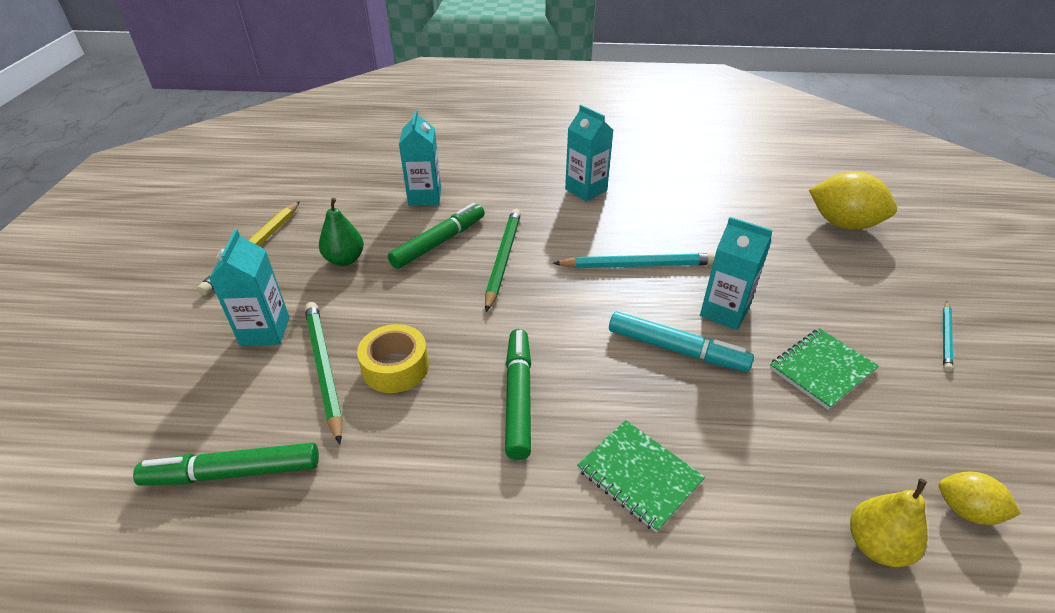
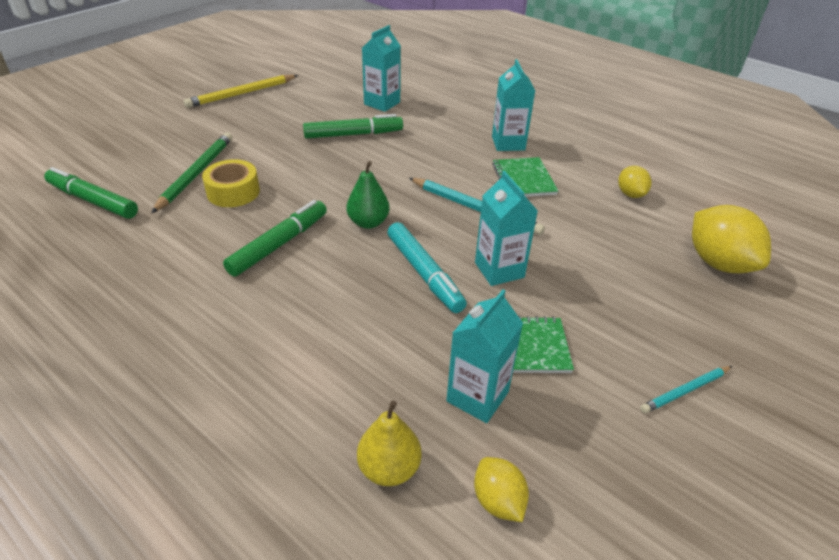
camera: 35 degrees right, 0 degrees up
turquoise carton [209,229,289,346] -> turquoise carton moved to [446,290,523,423]
green pear [319,198,364,266] -> green pear moved to [346,161,389,229]
green pencil [485,209,521,312] -> none
green notebook [577,420,705,533] -> green notebook moved to [492,157,558,197]
none -> yellow lemon [618,166,651,198]

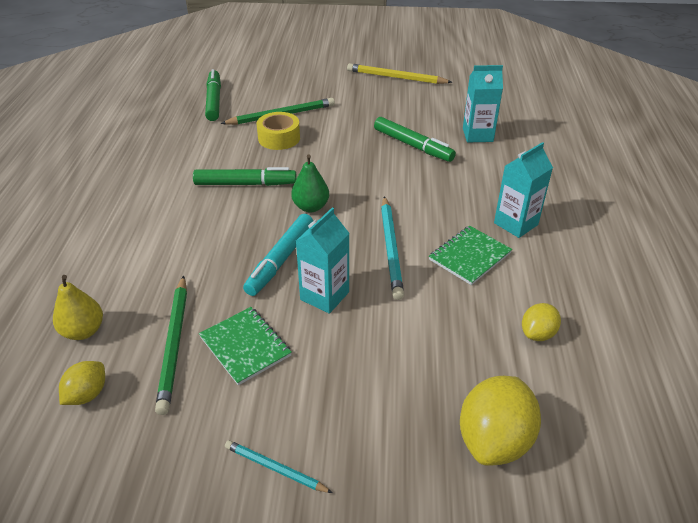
camera: 55 degrees right, 0 degrees up
turquoise carton [446,290,523,423] -> green pencil [155,275,187,415]

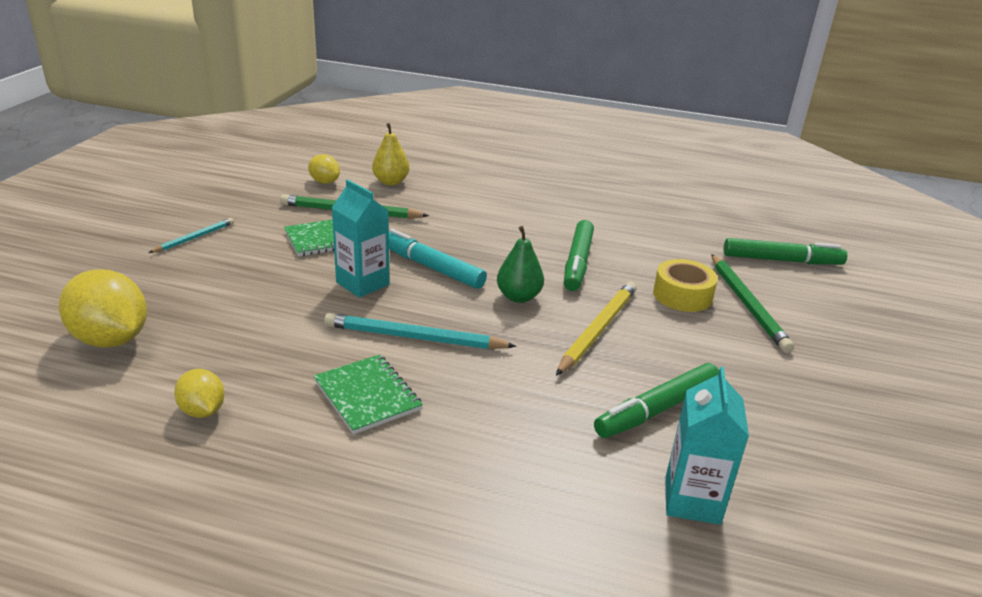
camera: 100 degrees right, 10 degrees down
yellow pencil [347,63,452,84] -> yellow pencil moved to [556,282,637,376]
turquoise carton [494,142,553,238] -> none

